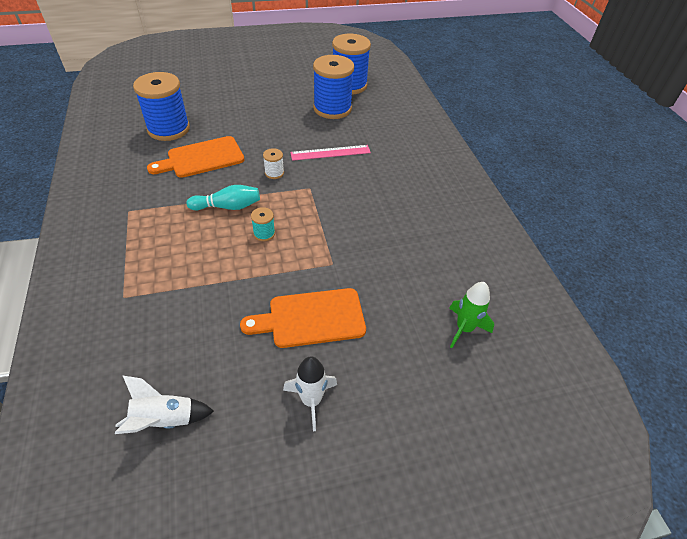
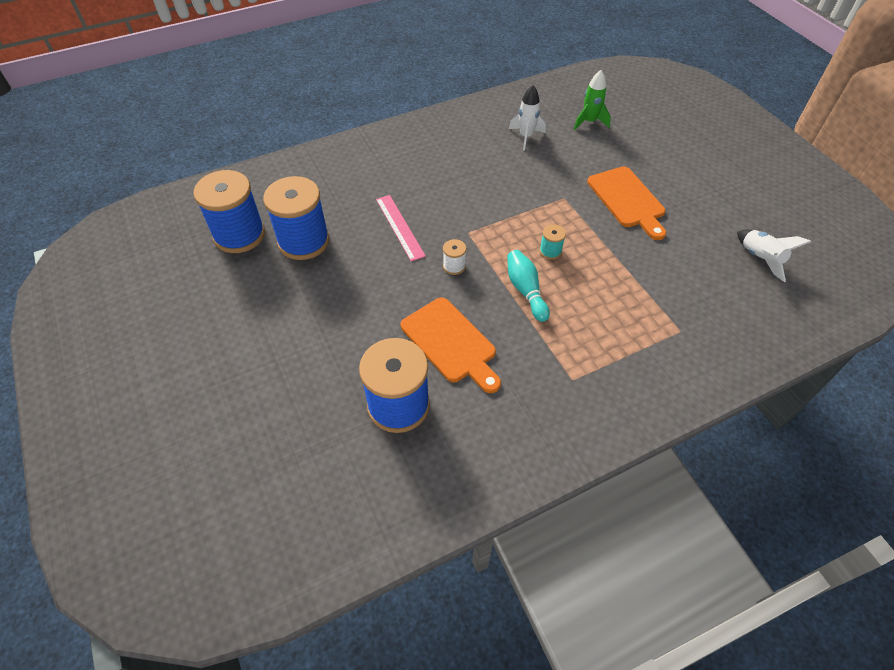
camera: 100 degrees left, 5 degrees up
white rocket [283,356,337,431] -> white rocket moved to [509,85,546,151]

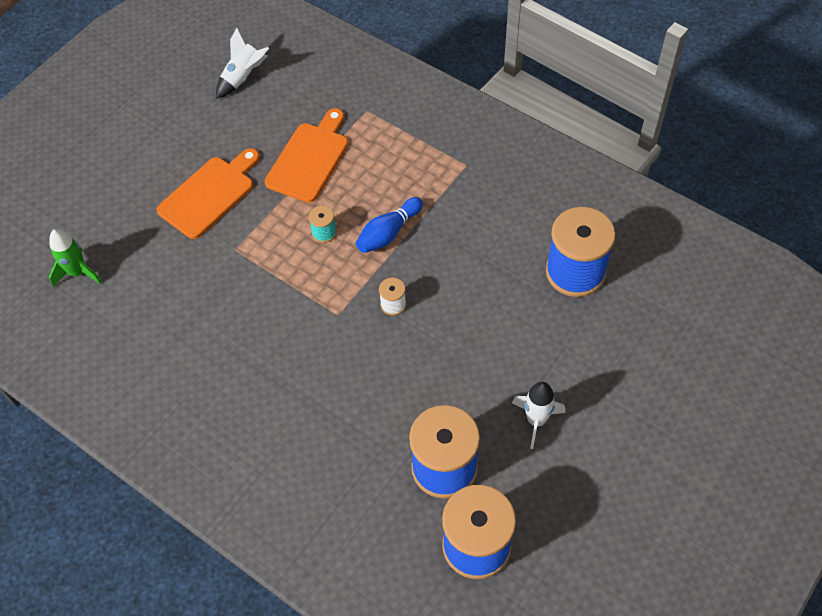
camera: 115 degrees left, 5 degrees up
pink ruler [376,195,426,261] -> none
orange cutting board [401,297,501,393] -> orange cutting board moved to [265,108,348,202]
turquoise bowling pin [507,250,550,322] -> blue bowling pin [356,197,423,253]
white rocket [509,85,546,151] -> white rocket moved to [512,382,565,449]

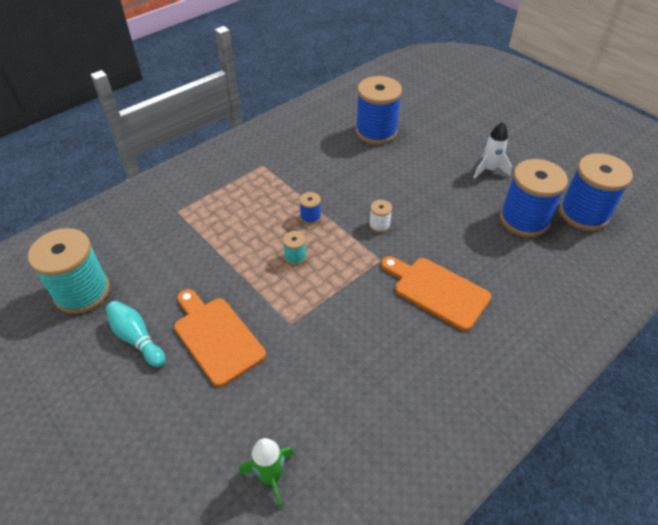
camera: 80 degrees left, 10 degrees down
white rocket [216,28,269,99] -> turquoise spool [28,228,110,314]
orange cutting board [265,108,348,202] -> orange cutting board moved to [381,256,491,331]
blue bowling pin [356,197,423,253] -> blue spool [299,192,321,224]
none -> turquoise bowling pin [106,301,166,367]

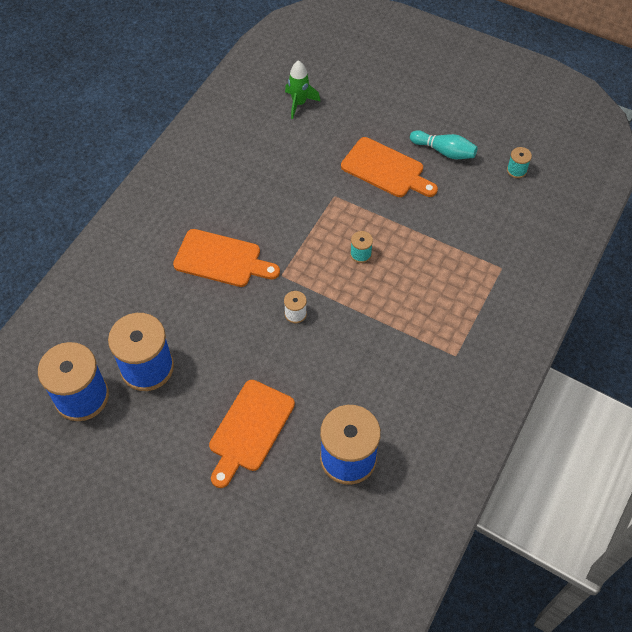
camera: 160 degrees right, 10 degrees up
turquoise spool [28,228,110,314] -> turquoise spool [507,147,532,178], size x0.43
blue spool [299,192,321,224] -> none
white rocket [473,122,512,179] -> none
none -> orange cutting board [209,380,295,488]

